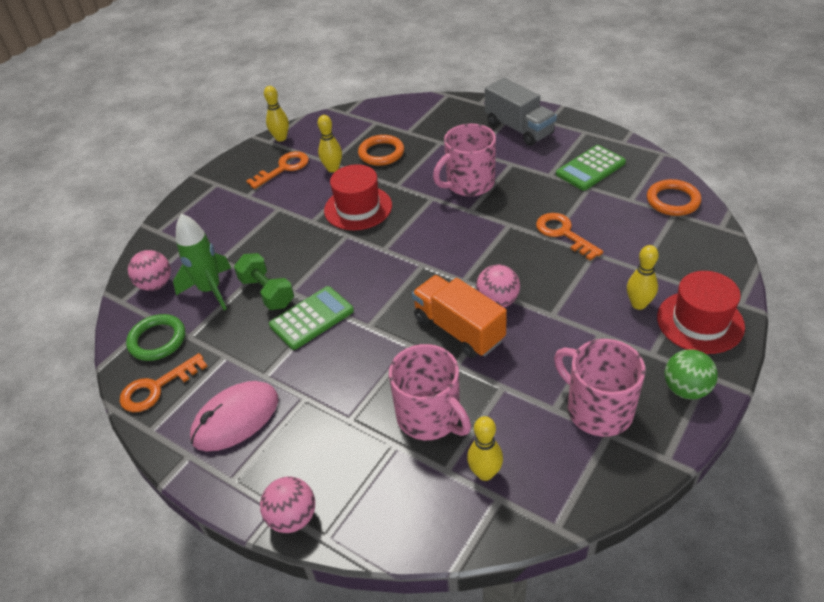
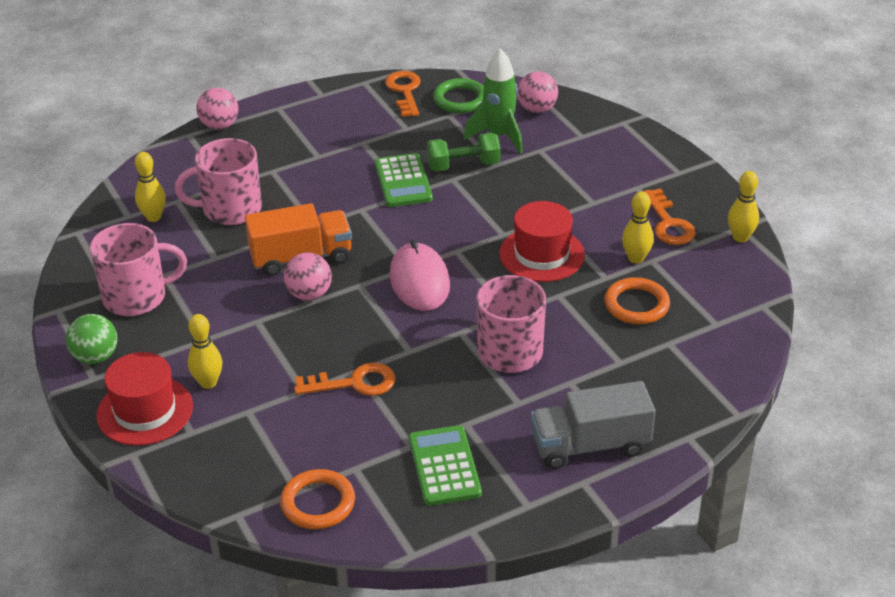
camera: 115 degrees right, 5 degrees down
pink mouse [190,381,278,451] -> pink mouse moved to [390,239,450,311]

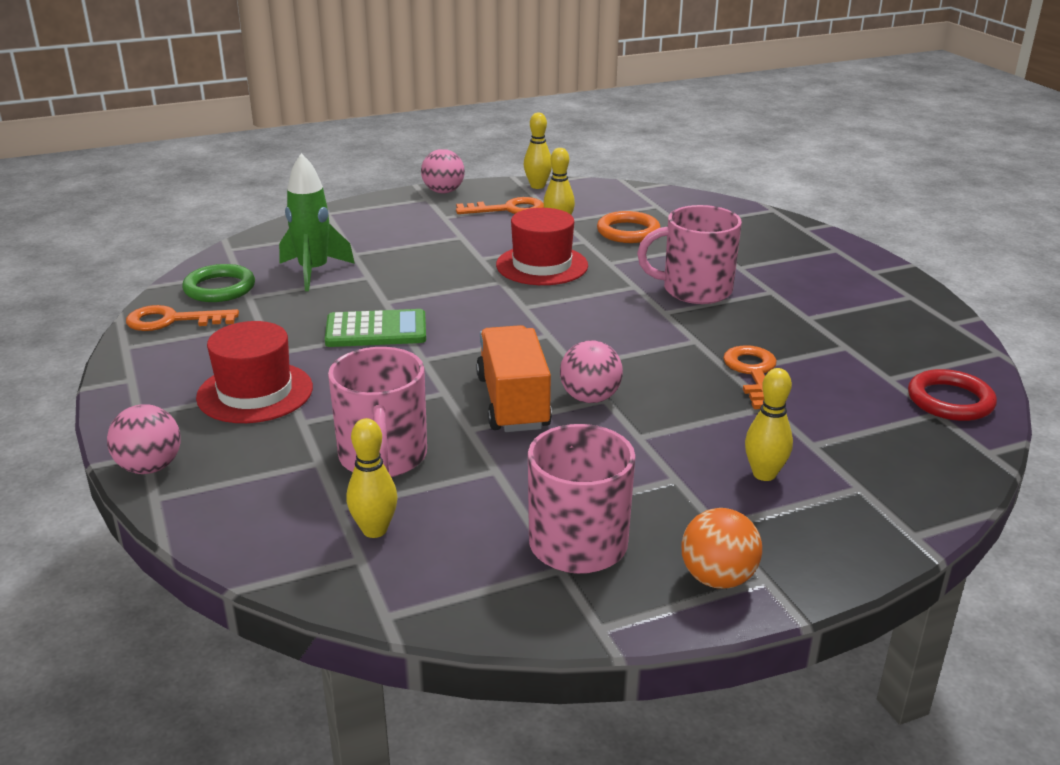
camera: 85 degrees left, 10 degrees down
green ball [66,314,118,364] -> orange ball [681,508,762,589]
red hat [96,352,193,446] -> red hat moved to [196,321,313,423]
orange ring [280,469,355,529] -> red ring [908,369,997,421]
pink mouse [390,239,450,311] -> none
green calculator [409,425,482,506] -> none
green dumbbell [427,132,500,172] -> none
pink ball [517,71,558,113] -> pink ball moved to [421,149,465,193]
grey truck [531,381,656,469] -> none

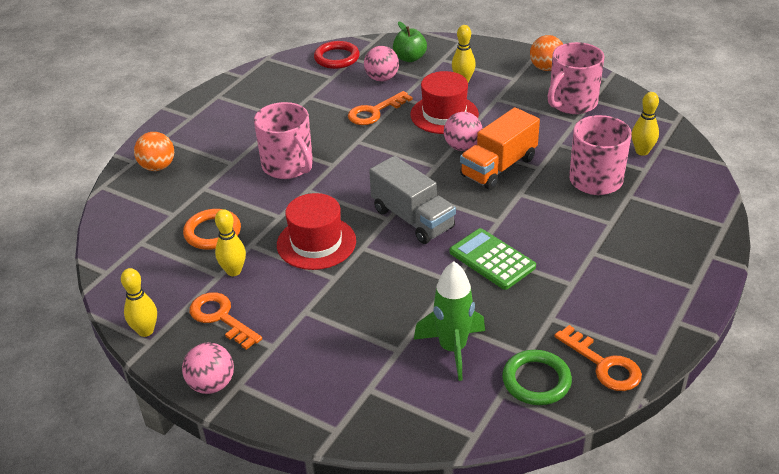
camera: 125 degrees left, 10 degrees up
pink ball [107,404,180,474] -> pink ball moved to [364,46,399,82]
red hat [196,321,313,423] -> red hat moved to [410,71,479,134]
none -> orange ball [134,132,174,171]
none -> grey truck [369,156,456,244]
none -> green apple [393,21,427,62]

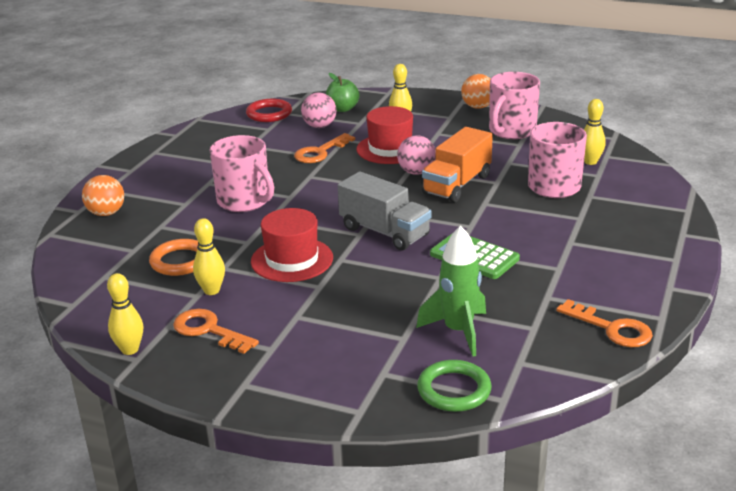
camera: 10 degrees left, 10 degrees down
pink ball [182,343,234,394] -> none
green ring [502,350,572,405] -> green ring moved to [417,360,492,412]

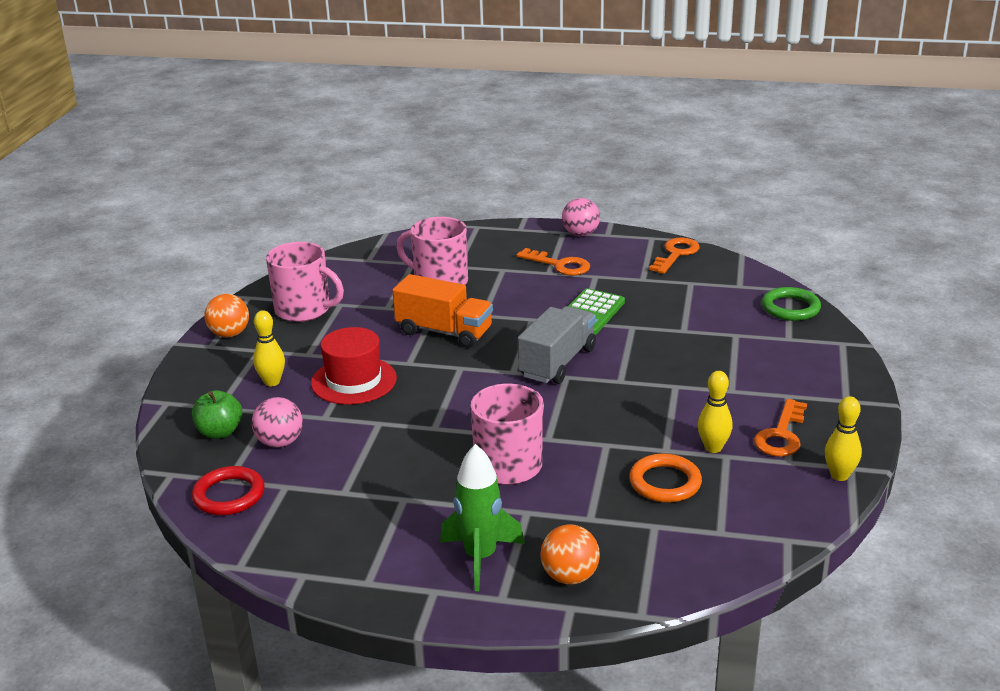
camera: 100 degrees left, 0 degrees up
red hat [251,208,333,282] -> none
orange key [294,133,355,163] -> orange key moved to [516,248,590,276]
pink ball [397,135,436,175] -> pink ball moved to [562,198,600,236]
green rocket [416,225,486,357] -> green rocket moved to [440,444,525,591]
yellow bowling pin [584,99,606,165] -> none

